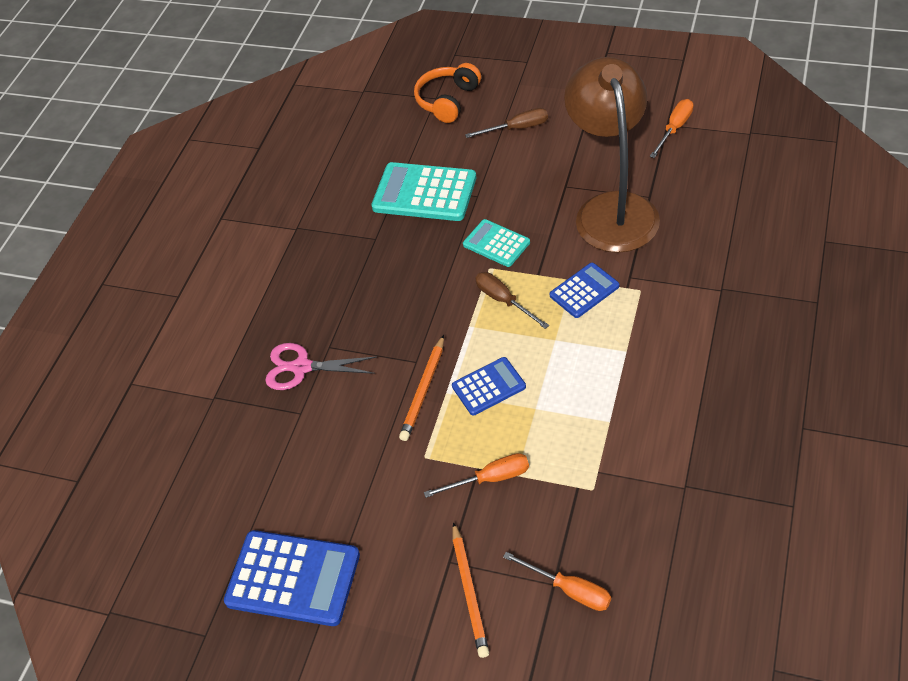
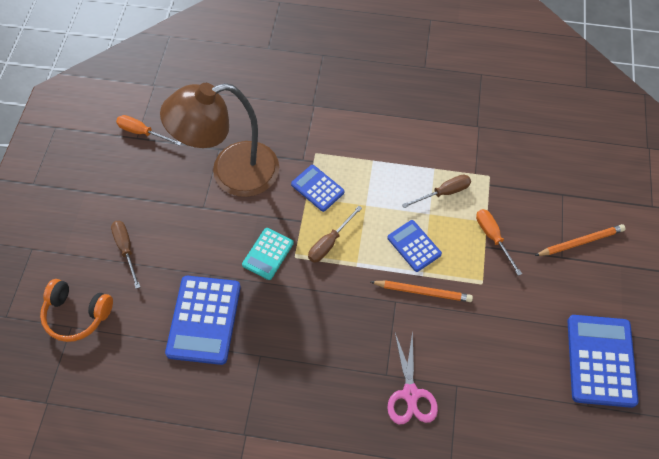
camera: 105 degrees left, 10 degrees up
turquoise calculator [371,162,476,221] -> blue calculator [165,276,241,365]
orange screwdriver [503,552,611,611] -> none
none -> brown screwdriver [402,174,471,208]

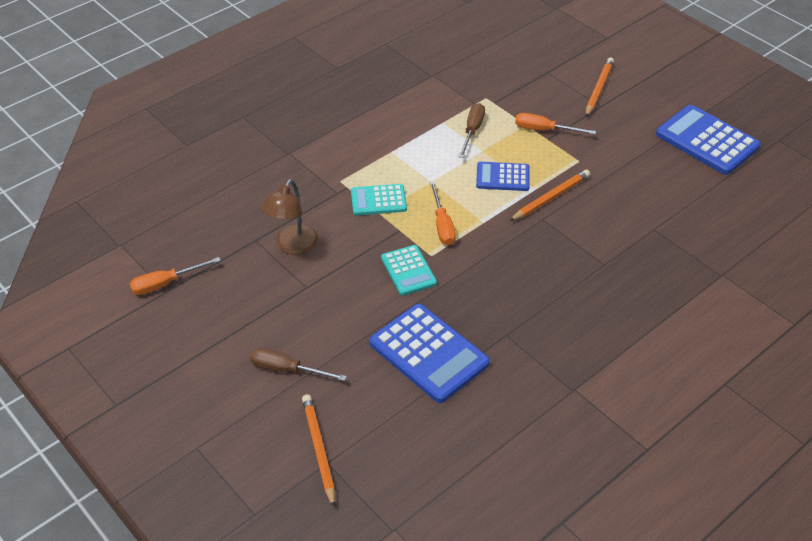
camera: 50 degrees left, 15 degrees down
orange headphones [40,279,113,342] -> orange pencil [302,394,335,508]
brown lamp [160,83,279,197] -> brown lamp [262,179,318,255], size x0.52
blue calculator [291,165,345,212] -> turquoise calculator [351,184,407,215]
brown screwdriver [308,206,362,263] -> orange screwdriver [430,181,456,245]
pink scissors [387,330,438,424] -> none

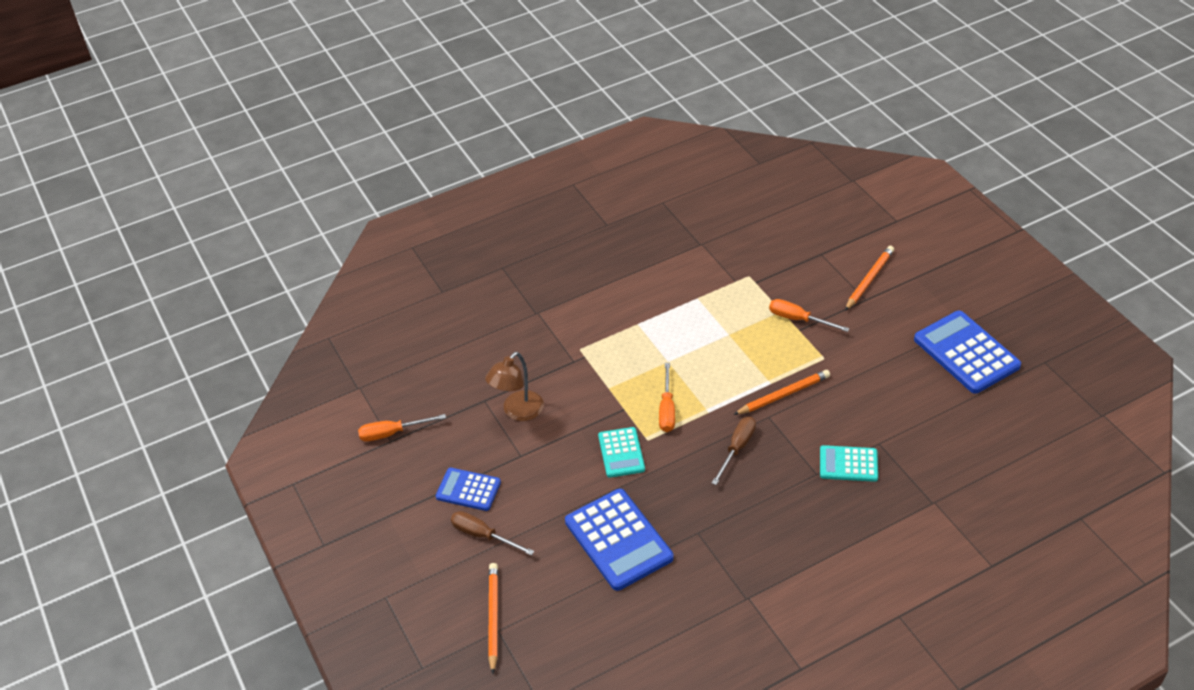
camera: 15 degrees right, 0 degrees up
turquoise calculator [351,184,407,215] -> turquoise calculator moved to [820,445,878,482]
brown screwdriver [459,103,485,158] -> brown screwdriver moved to [712,417,756,485]
blue calculator [476,162,530,191] -> blue calculator moved to [436,468,501,511]

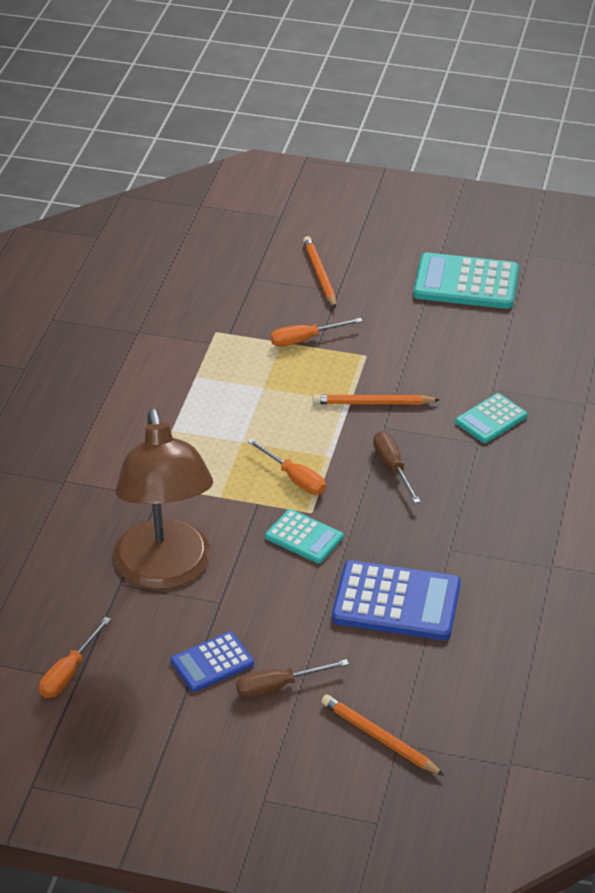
camera: 50 degrees left, 5 degrees down
brown lamp [485,352,544,421] -> brown lamp [113,408,213,589], size x1.94
orange pencil [733,370,830,415] -> orange pencil turned 105 degrees counterclockwise [313,395,440,404]
blue calculator [914,311,1021,394] -> turquoise calculator [413,253,519,309]

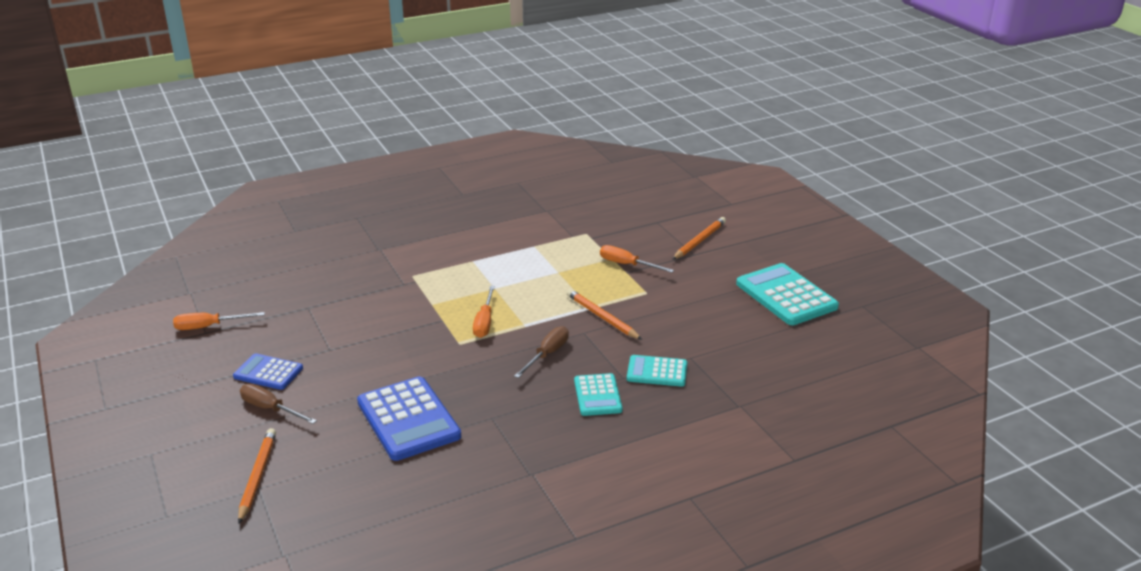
camera: 50 degrees right, 10 degrees down
brown lamp [113,408,213,589] -> none
turquoise calculator [265,509,343,563] -> turquoise calculator moved to [574,373,623,416]

